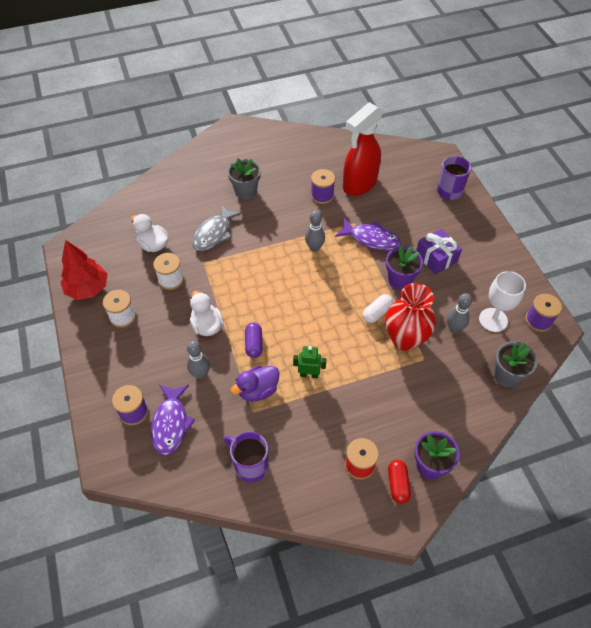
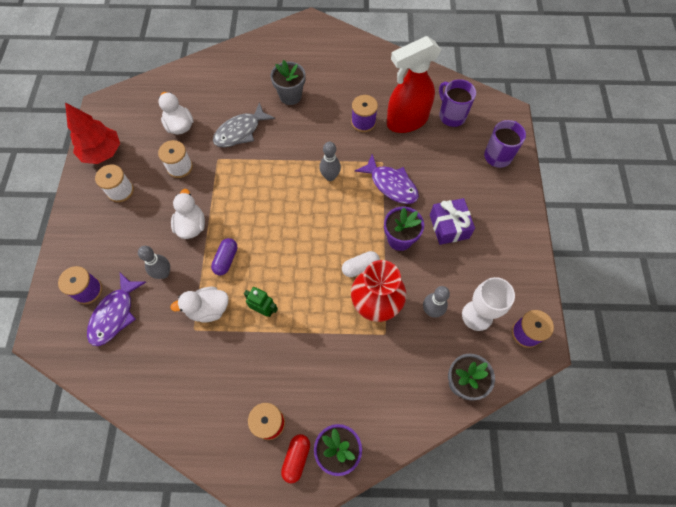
camera: 20 degrees right, 10 degrees up
purple mug [224,432,269,482] -> purple mug moved to [439,79,476,127]
purple duck [231,366,280,402] -> white duck [170,287,229,323]

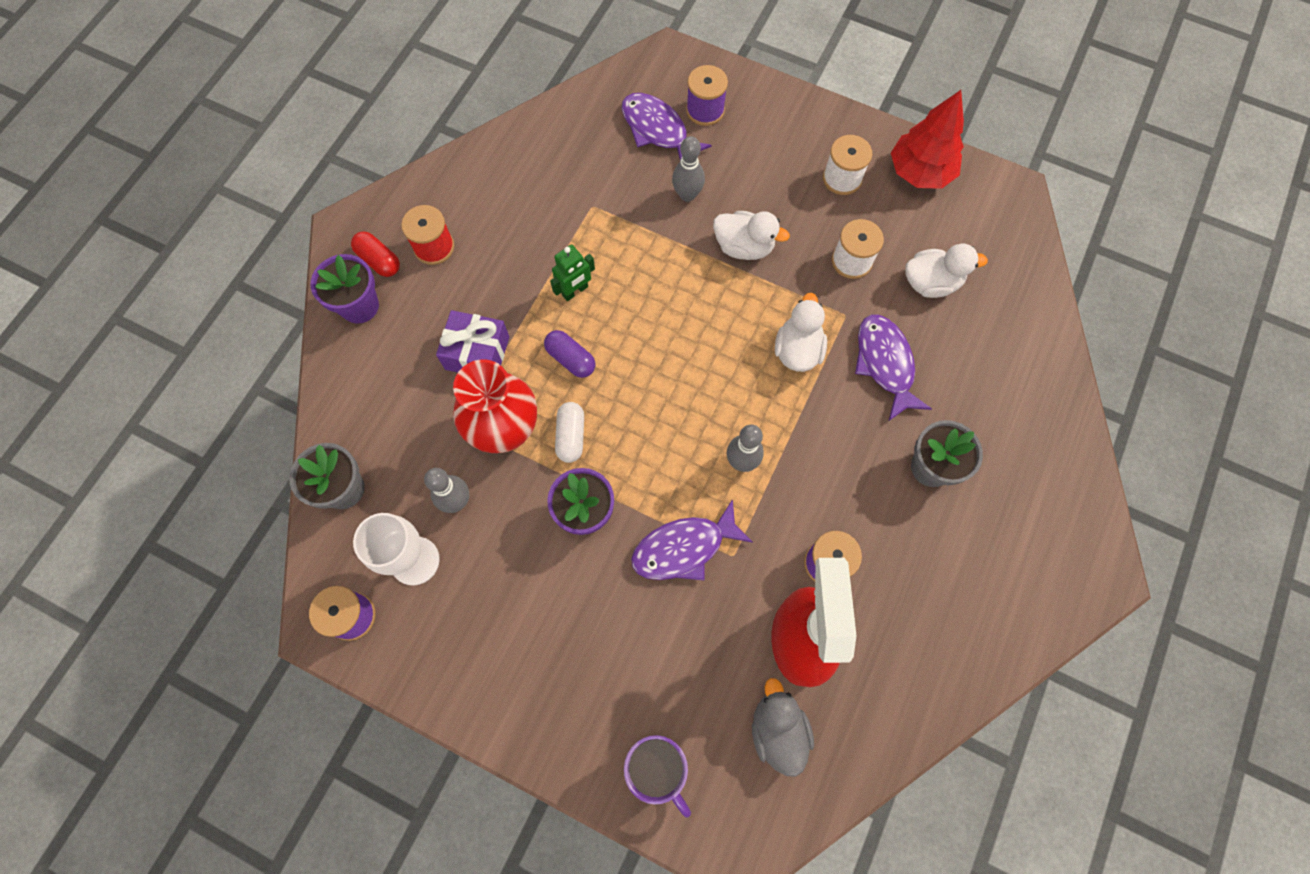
camera: 115 degrees right, 5 degrees up
white duck [170,287,229,323] -> white duck moved to [775,293,827,372]
purple capsule [211,238,237,275] -> purple capsule moved to [544,330,595,378]
grey fish [213,102,275,147] -> purple fish [855,315,932,421]
purple gift [430,198,475,245] -> purple gift moved to [436,310,509,372]
purple mug [439,79,476,127] -> grey duck [752,678,814,777]

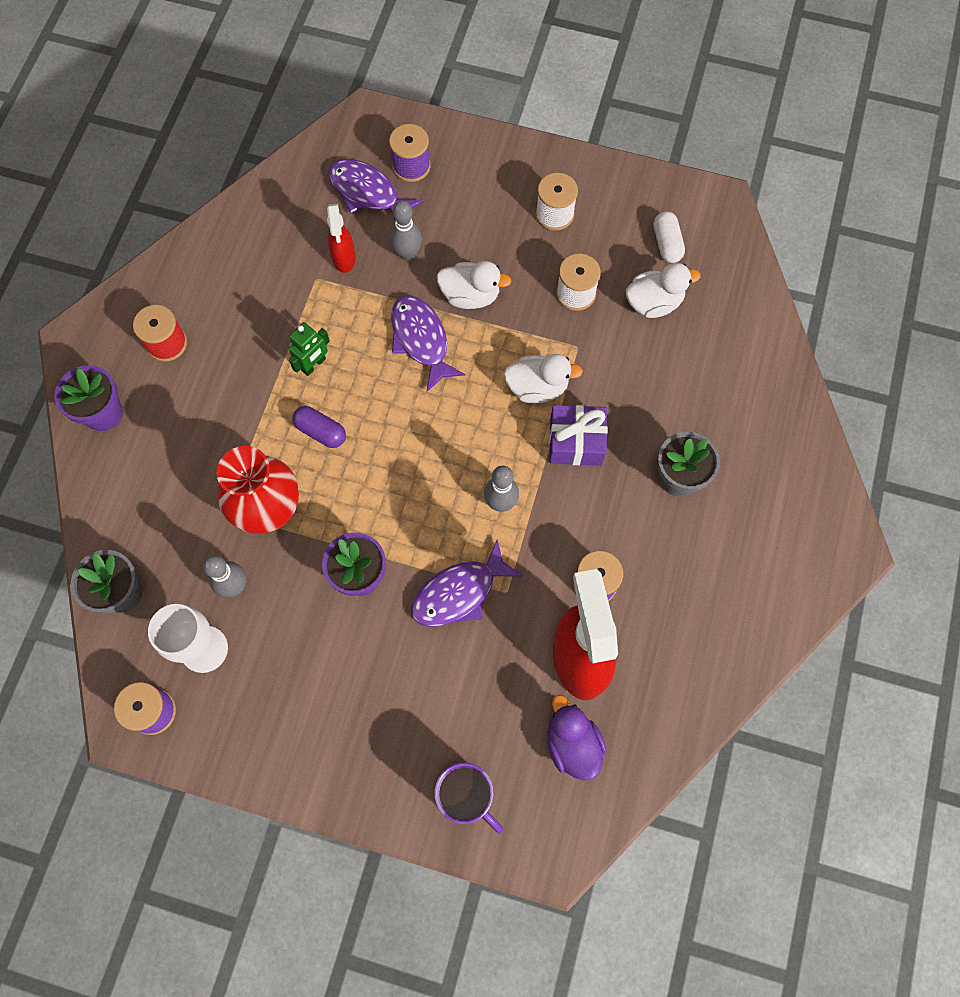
camera: 10 degrees left, 0 degrees up
red capsule [351,231,400,277] -> none
purple gift [436,310,509,372] -> purple gift moved to [549,405,607,466]
white capsule [555,402,584,463] -> white capsule moved to [654,211,685,263]
grey duck [752,678,814,777] -> purple duck [547,695,607,781]
white duck [775,293,827,372] -> white duck turned 90 degrees clockwise [504,354,583,404]
purple fish [855,315,932,421] -> purple fish moved to [391,295,466,392]
red tree [891,90,964,189] -> none
none -> red spray bottle [327,203,356,273]

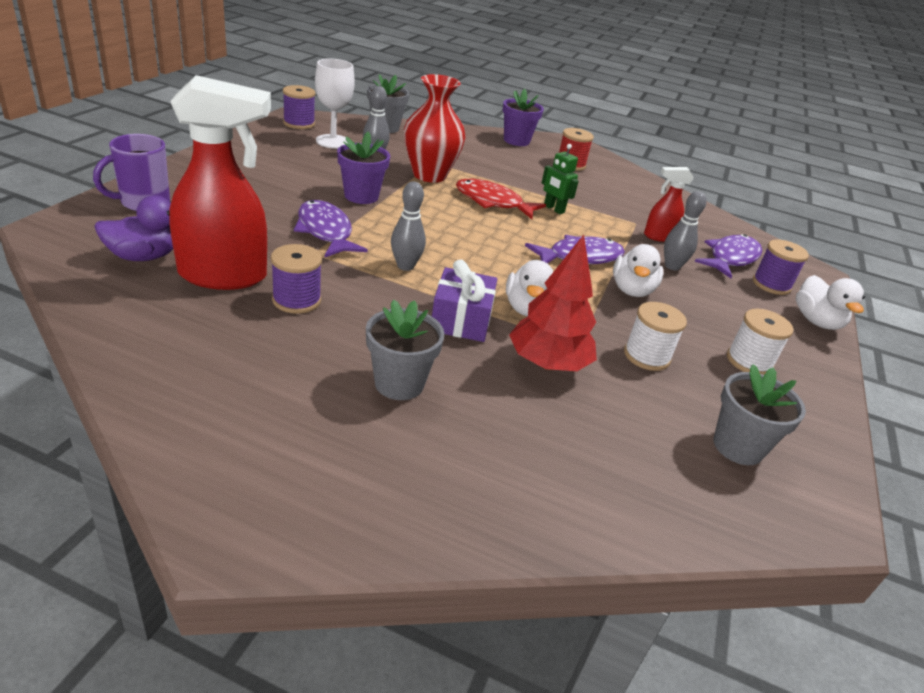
camera: 90 degrees right, 35 degrees down
purple capsule [292,406,346,448] -> red fish [456,179,546,219]
white duck [626,263,701,318] -> white duck moved to [796,275,865,330]
white capsule [654,211,685,263] -> grey flower pot [713,364,806,465]
none -> red tree [509,235,597,371]

